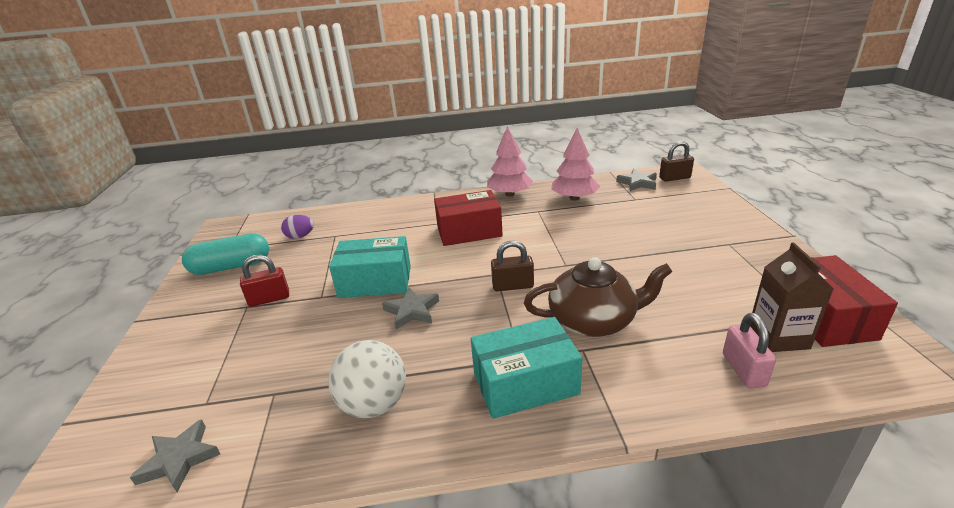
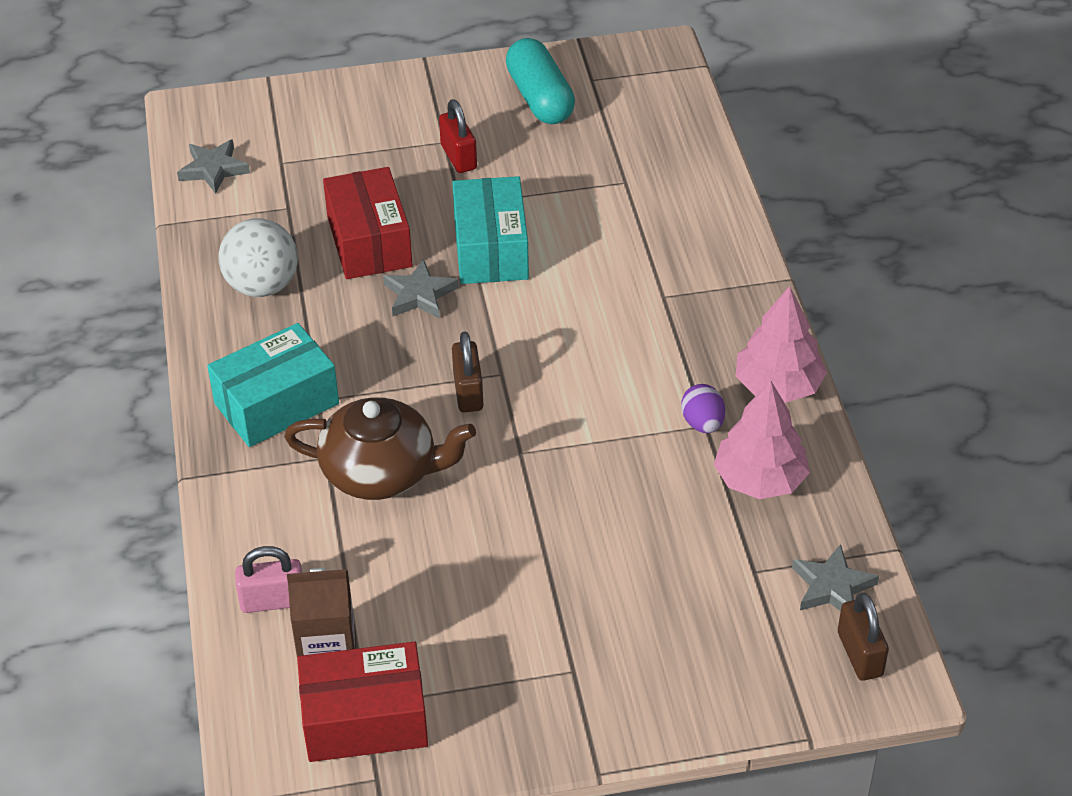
camera: 85 degrees right, 15 degrees up
purple egg [281,215,314,239] -> purple egg moved to [681,384,725,433]
red box [434,190,503,246] -> red box moved to [323,167,413,279]
turquoise box [471,317,582,419] -> turquoise box turned 75 degrees clockwise [207,323,339,447]
brown teapot [524,257,673,337] -> brown teapot turned 75 degrees counterclockwise [284,397,476,500]

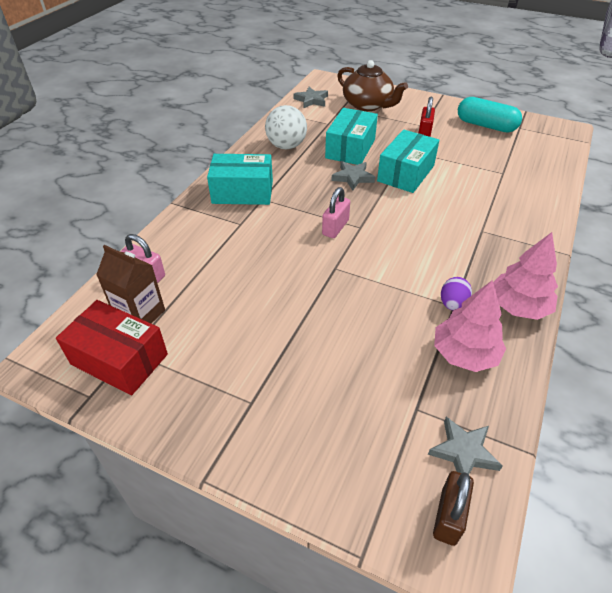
camera: 35 degrees right, 0 degrees up
brown teapot [284,397,476,500] -> brown teapot moved to [337,60,408,111]
red box [323,167,413,279] -> turquoise box [325,108,378,165]
brown padlock [452,331,483,412] -> pink padlock [322,187,350,238]
turquoise capsule [506,38,575,124] -> turquoise capsule turned 75 degrees counterclockwise [458,97,522,132]

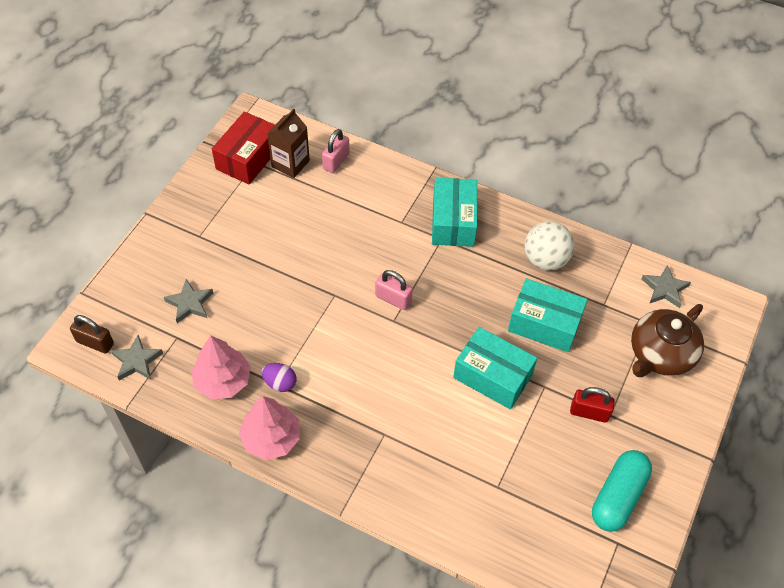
camera: 90 degrees right, 10 degrees up
grey star [332,161,375,190] -> grey star moved to [164,279,213,323]

